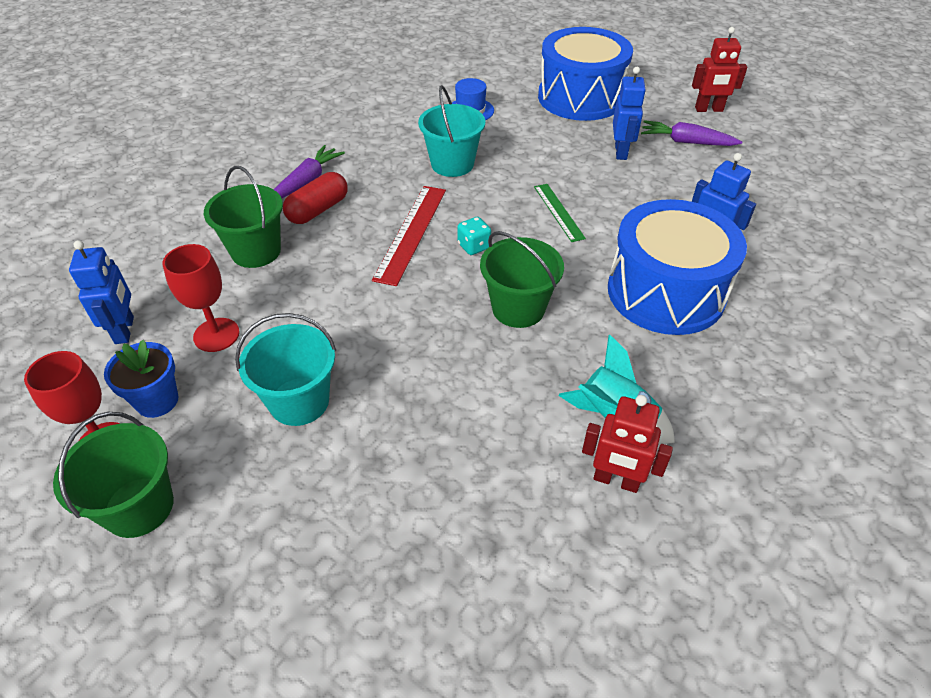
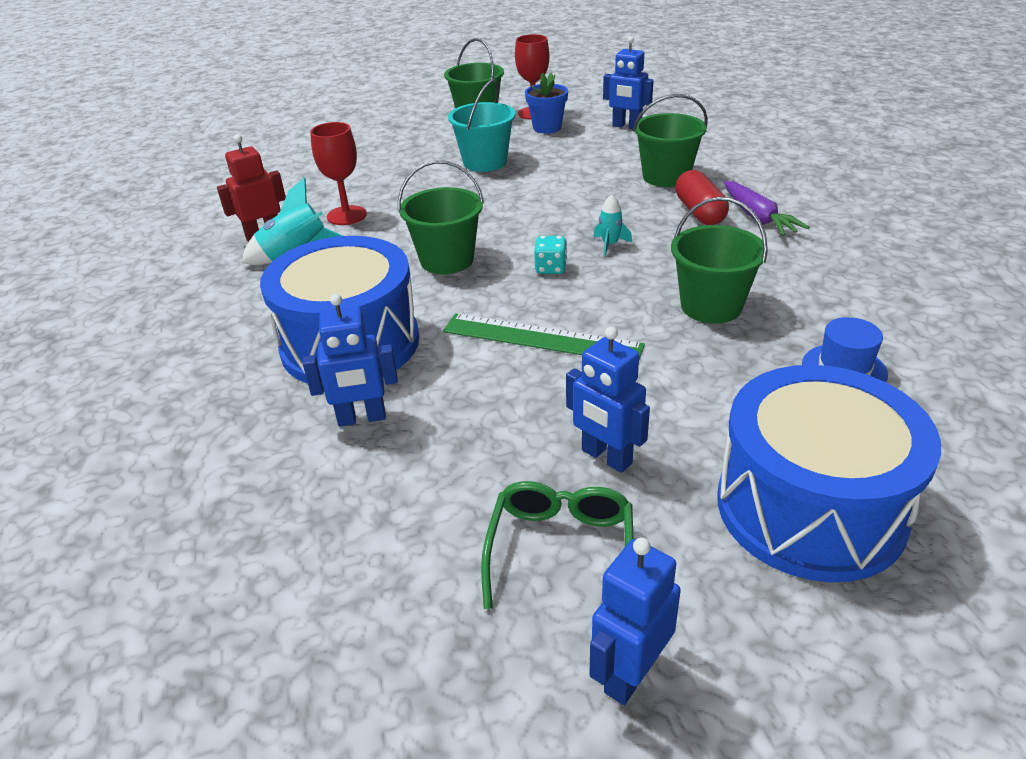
camera: 130 degrees right, 10 degrees down
red goblet [163,244,239,352] -> red goblet moved to [310,122,367,225]
red ruler [372,186,446,286] -> turquoise rocket [593,194,632,256]
turquoise bucket [418,85,485,177] -> green bucket [671,197,768,324]
green ruler [534,184,586,242] -> green ruler [443,313,645,360], size x1.59
purple carrot [641,120,742,146] -> green glasses [481,481,634,609]
red robot [692,27,747,112] -> blue robot [589,537,681,705]

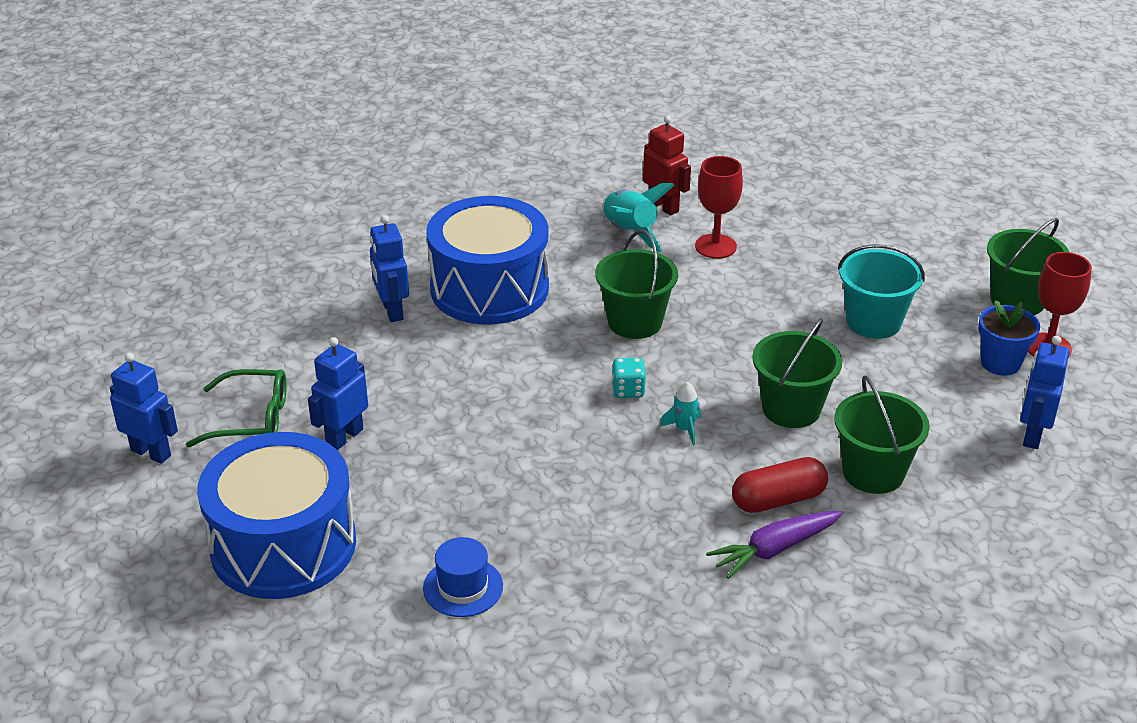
camera: 80 degrees right, 0 degrees up
green ruler [443,313,645,360] -> none
green bucket [671,197,768,324] -> green bucket moved to [752,318,842,428]

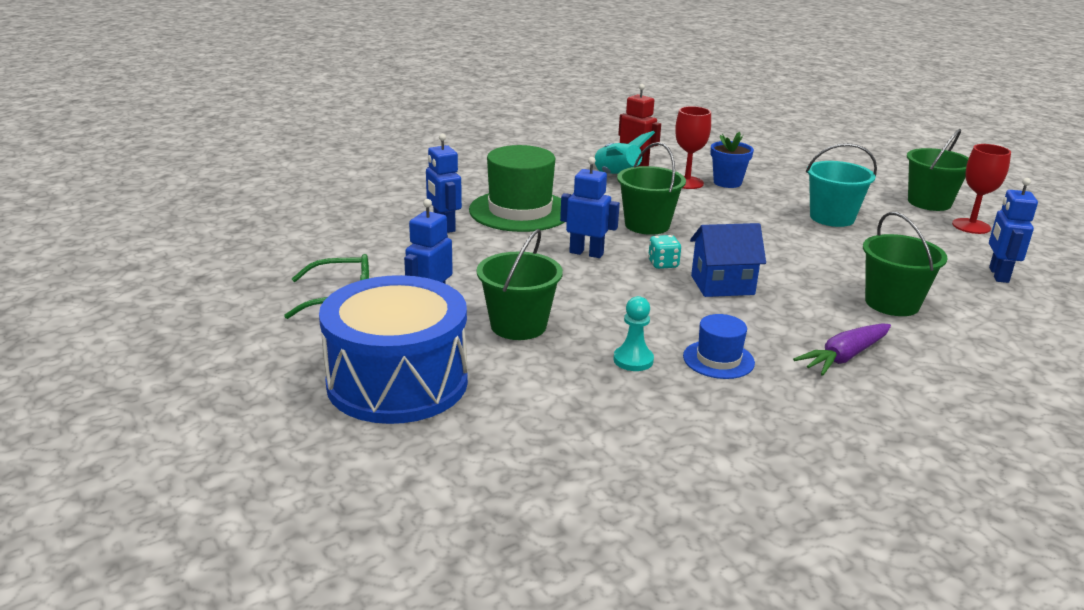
camera: 10 degrees left, 10 degrees down
blue robot [110,353,178,464] -> blue robot moved to [560,157,620,258]
blue hat [423,537,503,617] -> blue hat moved to [683,314,755,379]
blue drum [426,196,549,325] -> green hat [469,145,564,232]
turquoise rocket [659,382,701,446] -> blue house [690,223,766,297]
red capsule [732,457,828,513] -> none
green bucket [752,318,842,428] -> green bucket moved to [477,229,563,340]
blue flower pot [978,300,1040,376] -> blue flower pot moved to [711,132,754,188]
none -> turquoise pawn [614,296,654,371]

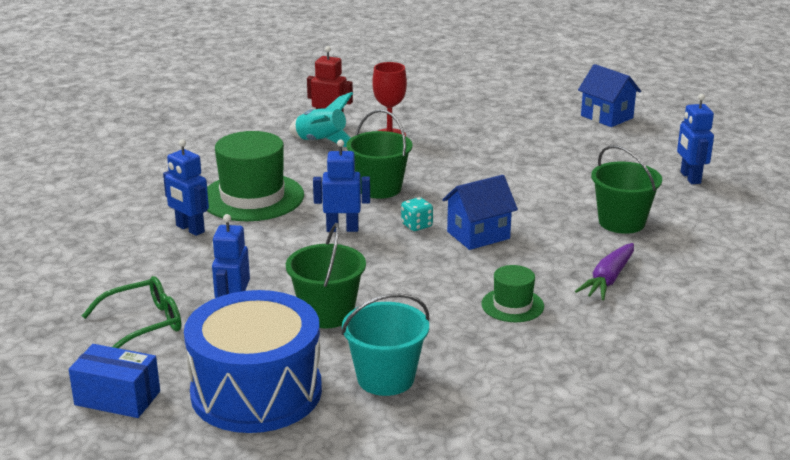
camera: 20 degrees left, 0 degrees up
turquoise pawn [614,296,654,371] -> none
blue hat [683,314,755,379] -> green hat [482,265,544,322]
blue flower pot [711,132,754,188] -> none
turquoise bucket [806,143,877,227] -> turquoise bucket moved to [341,294,429,396]
green bucket [907,129,969,211] -> blue house [578,64,641,127]
red goblet [952,144,1011,234] -> none
none -> blue box [69,344,160,418]

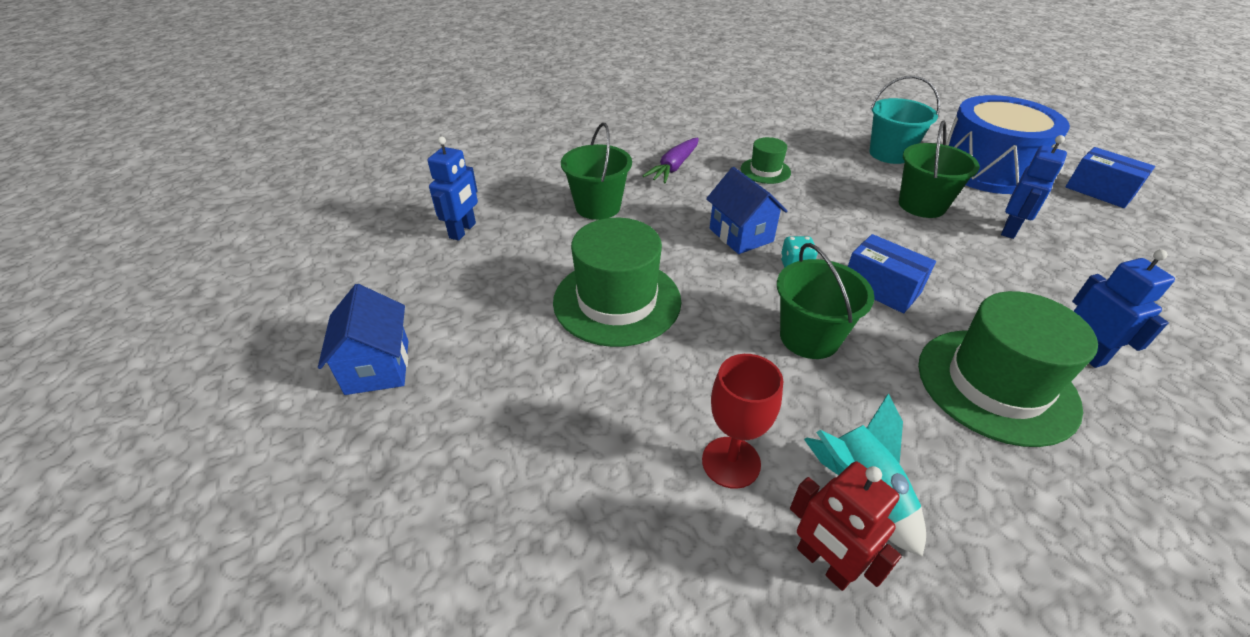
camera: 150 degrees left, 15 degrees up
green glasses [82,276,182,348] -> none
blue robot [313,140,370,232] -> blue box [848,234,936,313]
blue house [442,175,518,250] -> blue house turned 60 degrees clockwise [706,167,787,254]
purple carrot [575,243,634,300] -> purple carrot turned 150 degrees clockwise [643,138,699,183]
none -> green hat [553,218,681,347]

